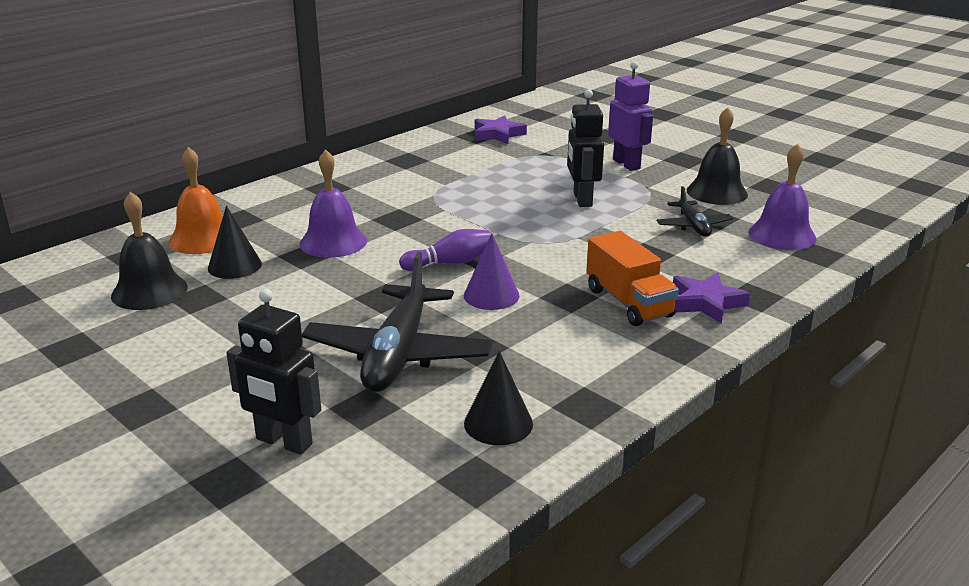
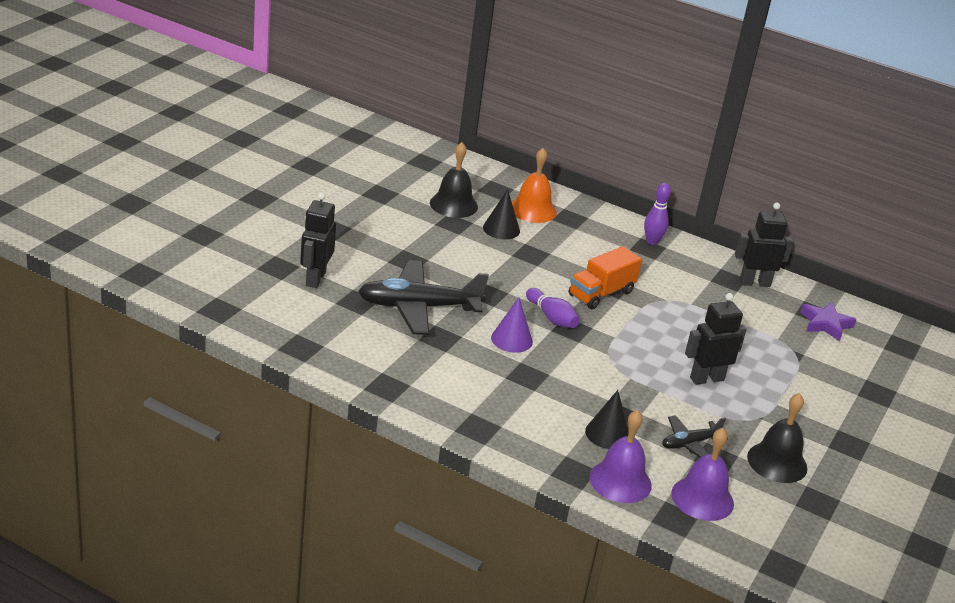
camera: 70 degrees right, 5 degrees up
purple bell [300,149,367,258] -> purple bell moved to [589,410,652,503]
black cone [464,351,533,445] -> black cone moved to [585,390,629,449]
orange truck [586,231,679,326] -> orange truck moved to [569,246,642,309]
purple robot [608,61,653,171] -> none
purple star [673,273,750,324] -> none
none -> purple bowling pin [644,183,671,245]
none -> black robot [735,203,794,287]

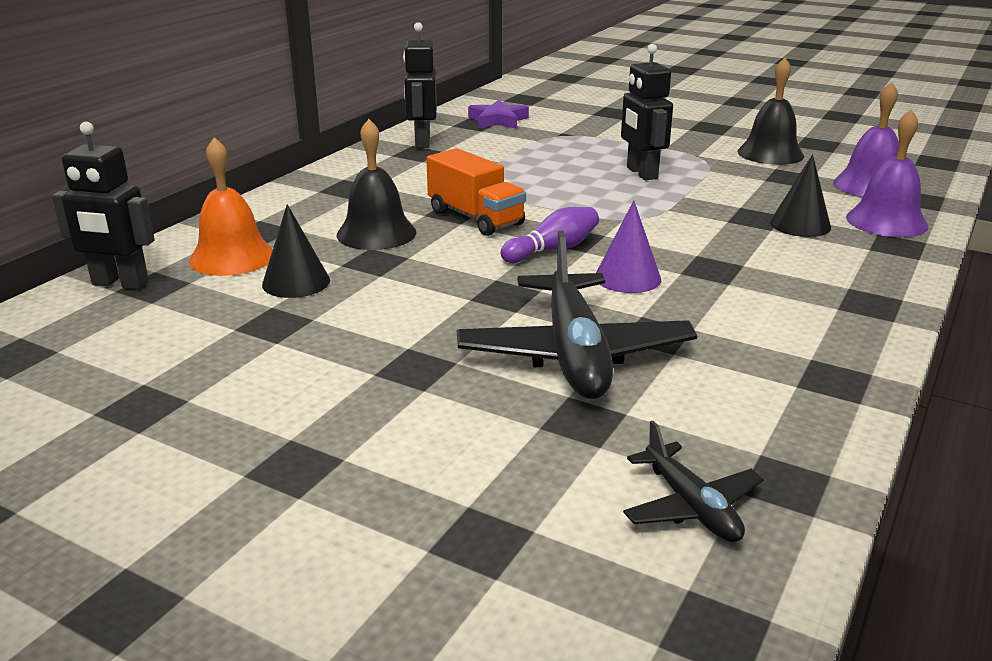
camera: 85 degrees left, 5 degrees down
black robot [300,192,336,288] -> black robot moved to [52,122,155,290]
black bell [430,142,478,218] -> black bell moved to [337,119,416,250]
purple bowling pin [644,183,671,245] -> none
black plane [662,415,726,458] -> black plane moved to [623,421,763,542]

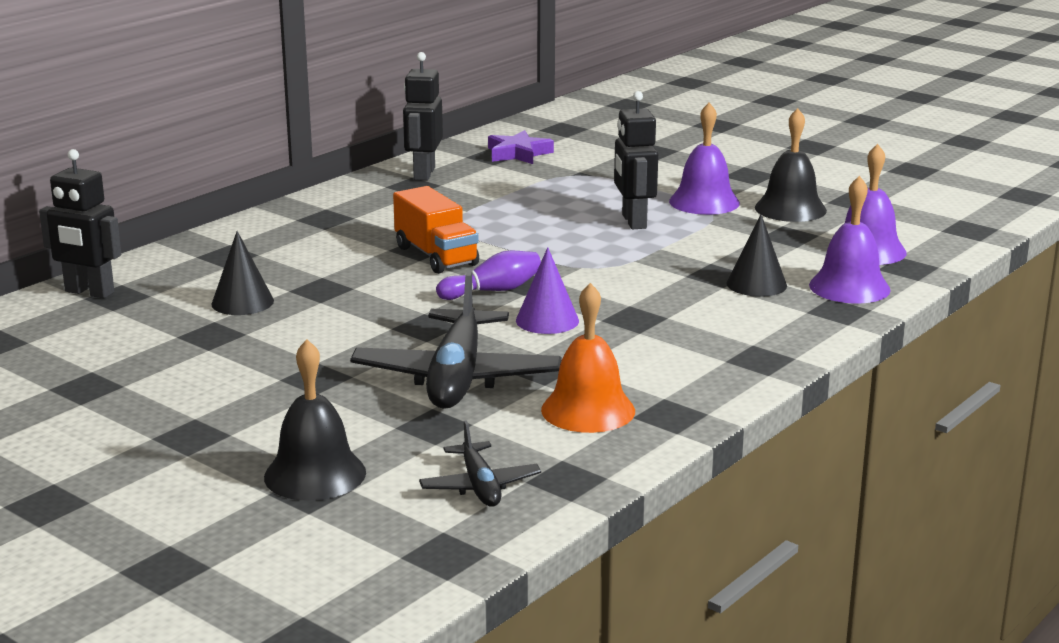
camera: 10 degrees right, 5 degrees down
orange bell [189,137,273,276] -> orange bell moved to [541,283,635,433]
black bell [337,119,416,250] -> black bell moved to [264,339,366,501]
none -> purple bell [669,103,740,215]

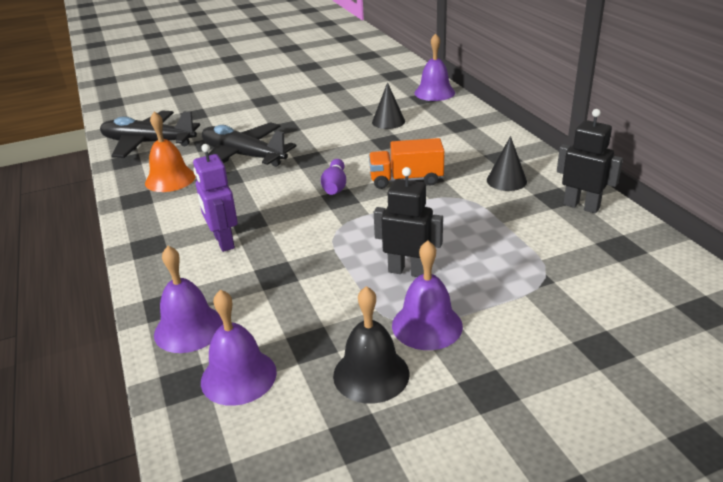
camera: 120 degrees right, 10 degrees up
black robot [39,149,121,298] -> purple bell [415,33,455,101]
black bell [264,339,366,501] -> none
black plane [419,420,541,507] -> black plane [100,111,200,158], size x1.94
purple star [488,130,554,164] -> none
purple cone [516,247,579,334] -> none
black cone [726,215,787,297] -> black cone moved to [487,136,527,191]
none -> purple robot [193,144,238,252]

